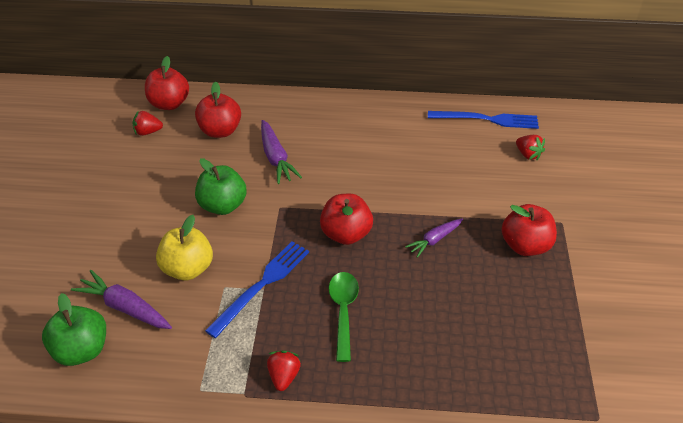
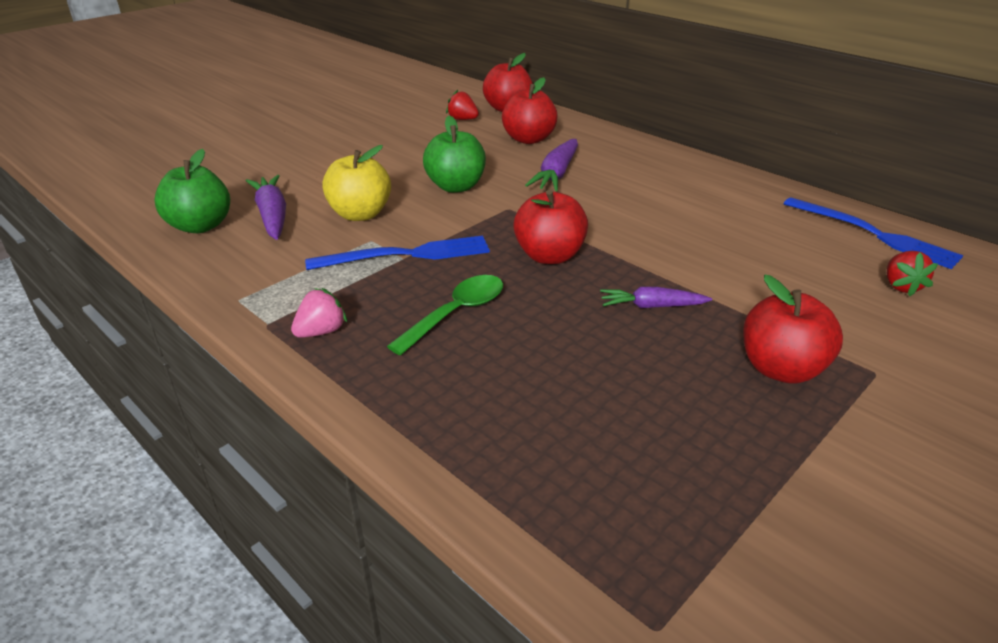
camera: 40 degrees right, 10 degrees down
red strawberry [267,350,301,391] -> pink strawberry [291,288,347,338]

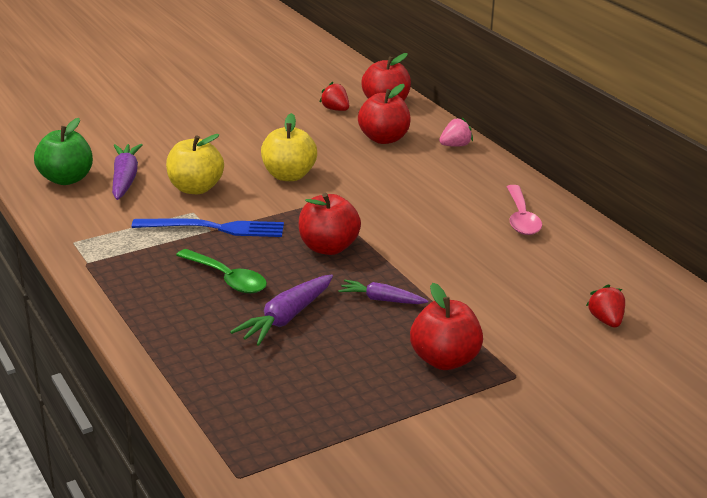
camera: 15 degrees right, 5 degrees down
pink strawberry [291,288,347,338] -> pink strawberry moved to [439,117,473,147]
green spoon [387,275,503,356] -> green spoon turned 75 degrees clockwise [176,249,267,293]
green apple [423,115,486,193] -> yellow apple [261,113,317,181]
purple carrot [525,139,578,191] -> purple carrot moved to [230,274,333,346]
blue fork [784,197,964,269] -> none
red strawberry [887,251,938,296] -> red strawberry turned 150 degrees clockwise [586,284,625,328]
none -> pink spoon [507,185,542,235]

